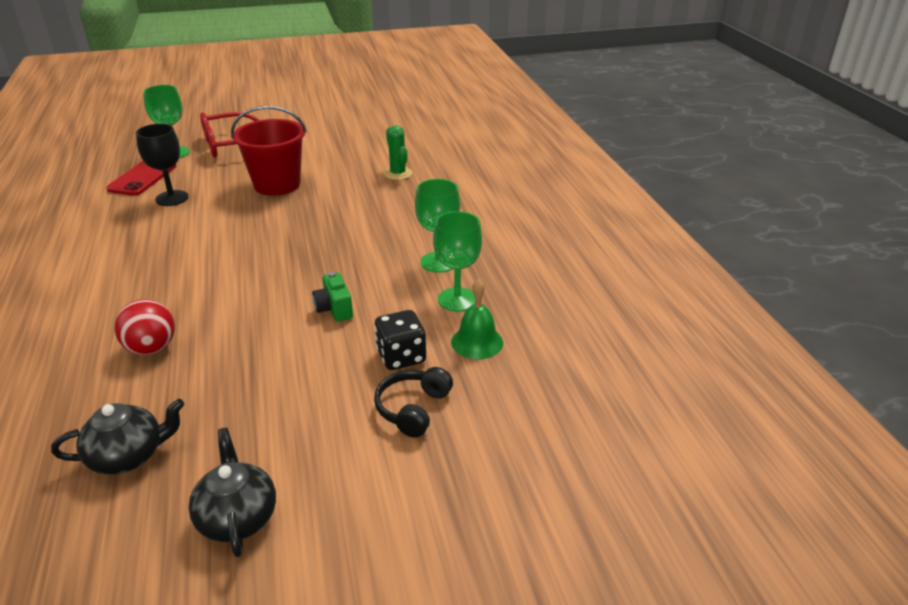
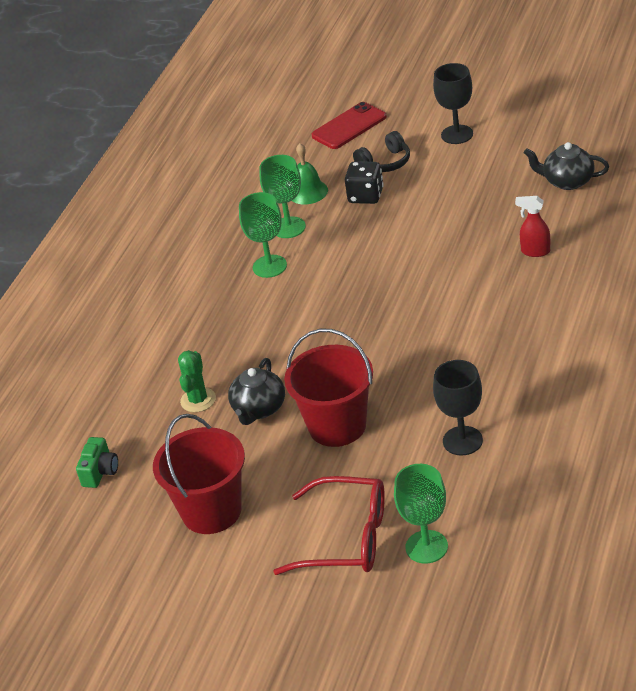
camera: 140 degrees left, 5 degrees up
red phone [106,161,176,196] -> red phone moved to [312,102,387,149]
red ball [114,299,175,355] -> red spray bottle [515,196,550,257]
black teapot [188,428,276,557] -> black teapot moved to [228,358,285,425]
green camera [312,272,353,322] -> green camera moved to [76,437,118,488]
none -> red bucket [153,414,245,534]
none -> black goblet [433,63,473,144]

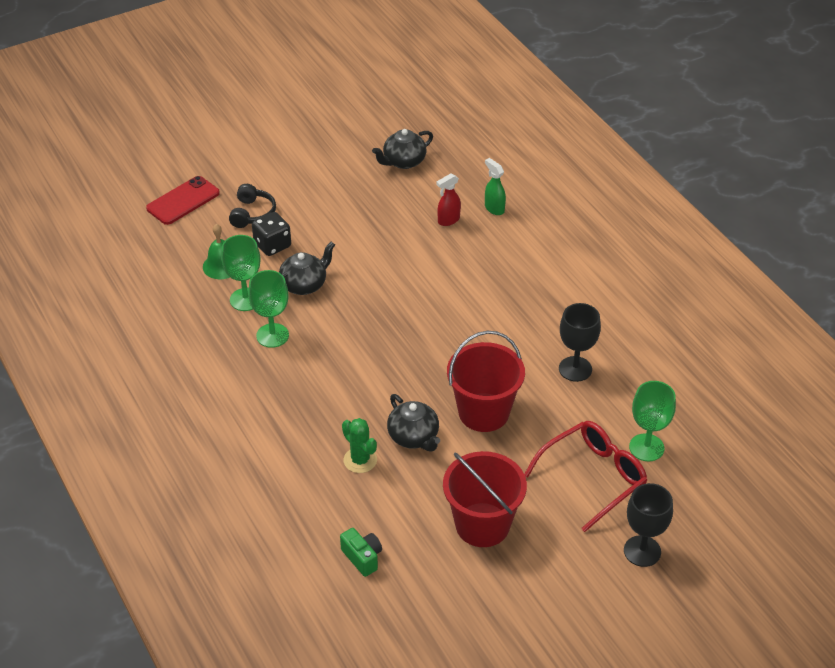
camera: 55 degrees left, 5 degrees up
red phone [312,102,387,149] -> red phone turned 45 degrees clockwise [146,176,220,225]
black goblet [433,63,473,144] -> black goblet moved to [624,483,673,567]
none -> black teapot [279,242,335,295]
none -> green spray bottle [485,158,506,215]

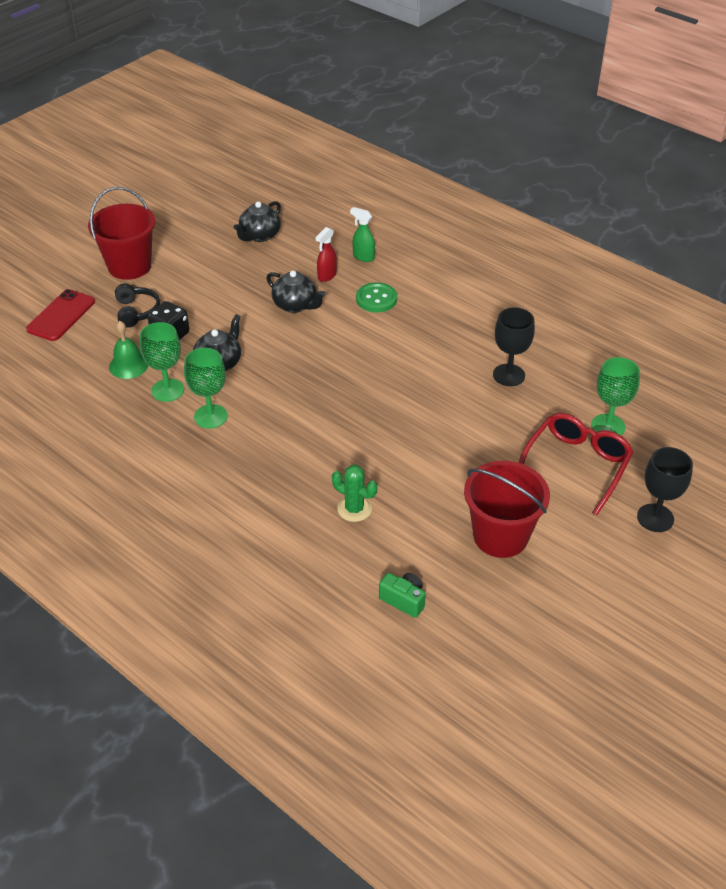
camera: 20 degrees left, 0 degrees up
black teapot [387,394,440,452] -> black teapot moved to [266,271,326,313]
red bucket [447,331,525,432] -> red bucket moved to [88,187,155,280]
none -> green button [356,282,397,312]

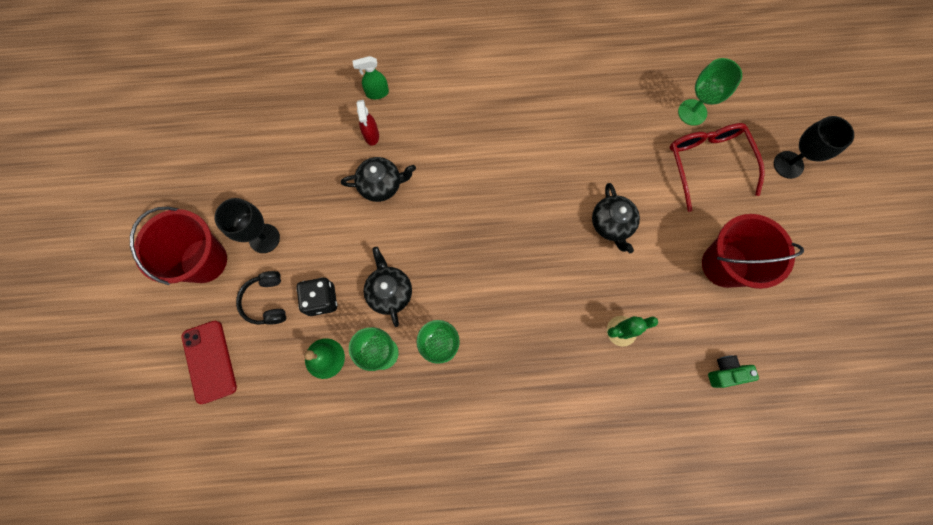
camera: 45 degrees left, 30 degrees up
black headphones [115,284,160,327] -> black headphones turned 135 degrees counterclockwise [236,271,286,325]
black teapot [234,201,281,242] -> black teapot moved to [592,183,640,253]
green button [356,282,397,312] -> none
black goblet [493,307,535,386] -> black goblet moved to [214,198,280,253]

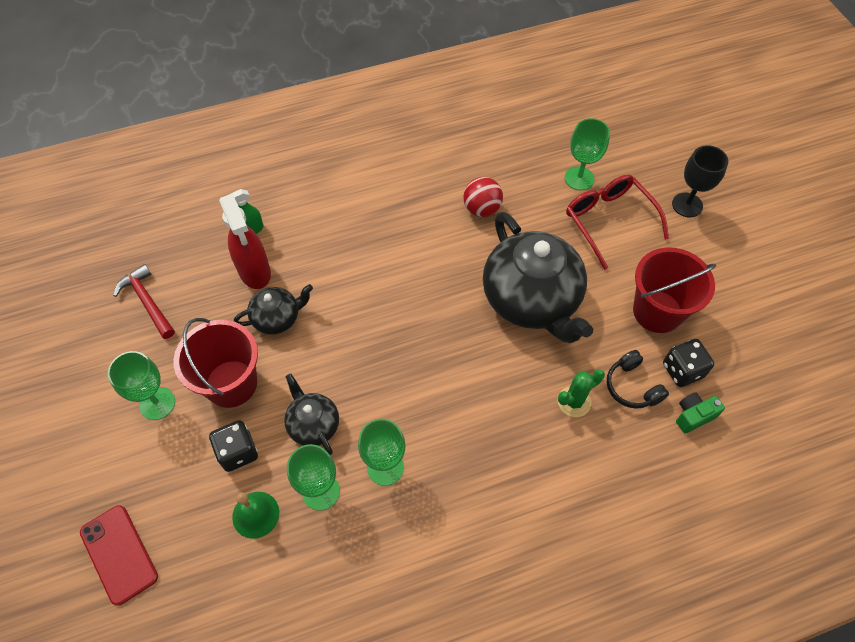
camera: 15 degrees left, 15 degrees down
red bucket [130,207,227,285] -> red bucket moved to [173,318,258,408]
black goblet [214,198,280,253] -> green goblet [108,351,175,420]
black headphones [236,271,286,325] -> black headphones moved to [607,350,669,409]
red spray bottle [356,100,379,146] -> red spray bottle [219,194,271,289], size x1.81
black teapot [592,183,640,253] -> black teapot [483,212,593,343], size x2.05
none -> red hammer [113,264,175,339]
none -> red ball [463,177,503,217]
none -> black dice [663,339,714,387]

